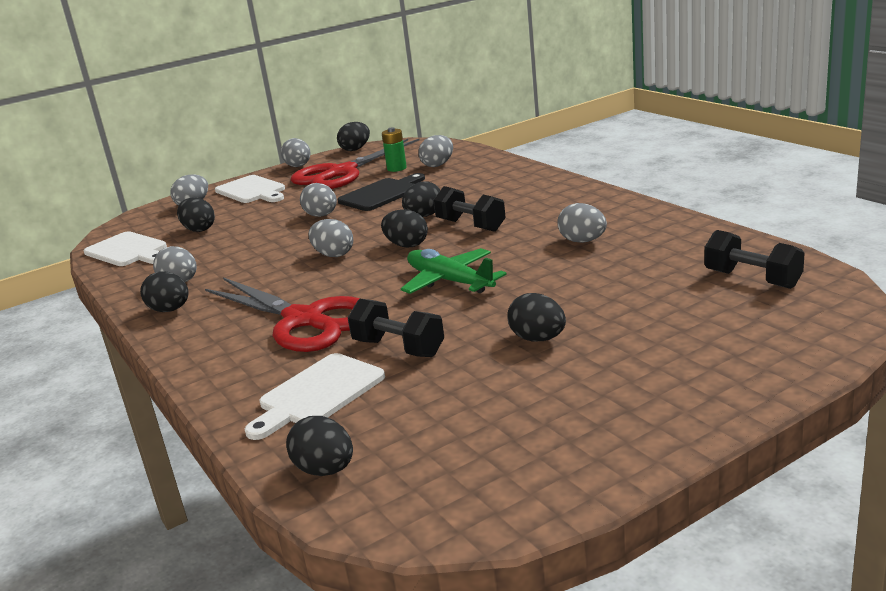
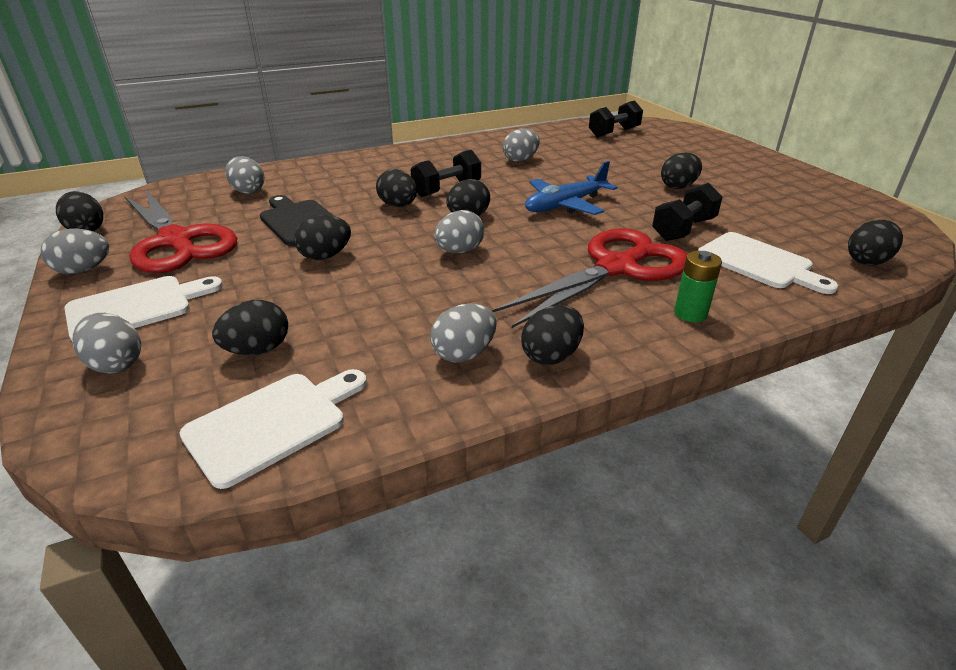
camera: 85 degrees left, 10 degrees up
grey egg [300,183,337,217] -> black egg [294,215,351,260]
green battery [382,127,407,172] -> green battery moved to [674,251,722,322]
green plane [401,248,507,294] -> blue plane [525,161,618,215]

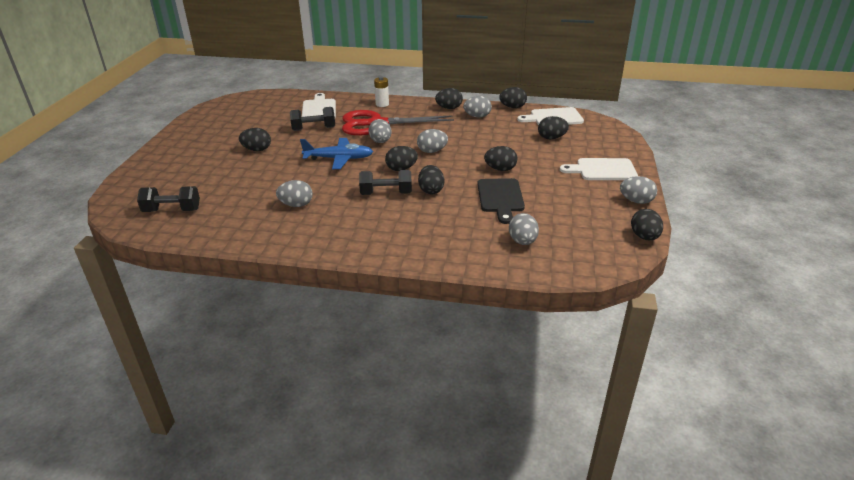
camera: 145 degrees left, 0 degrees up
grey egg [73,313,141,374] -> grey egg moved to [369,119,392,143]
red scissors [124,190,237,273] -> none
green battery [674,251,722,322] -> white battery [374,77,389,107]
black egg [848,220,903,265] -> black egg moved to [499,87,527,108]

